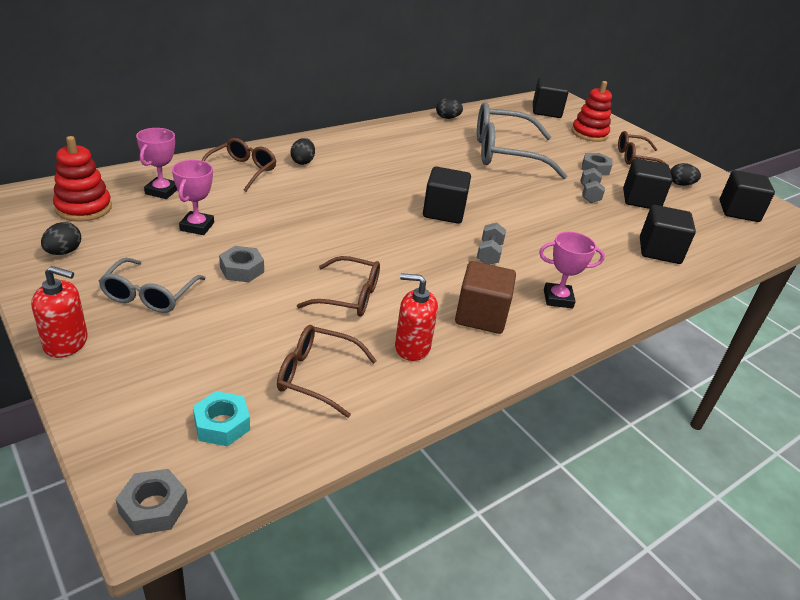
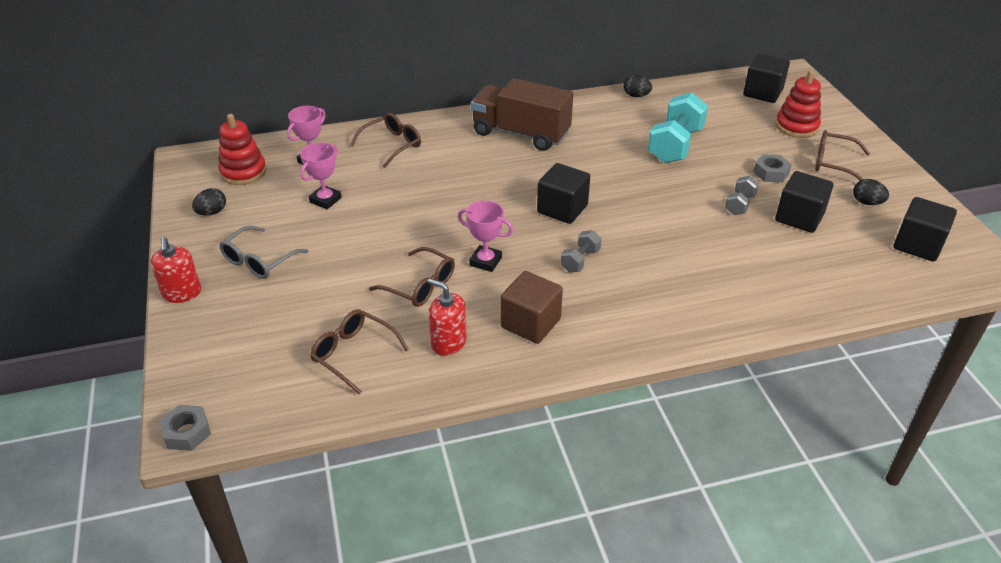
camera: 25 degrees right, 5 degrees up
red soap dispenser [31,266,88,358] -> red soap dispenser turned 45 degrees clockwise [150,237,201,303]
turquoise nut [193,391,250,446] -> none
grey nut [219,246,264,282] -> none
black egg [290,138,315,165] -> none
grey glasses [477,102,567,179] -> turquoise dumbbell [648,92,708,163]
pink trophy [539,232,605,308] -> pink trophy moved to [458,201,513,272]
black cube [640,205,696,264] -> none
none -> brown truck [471,78,573,151]

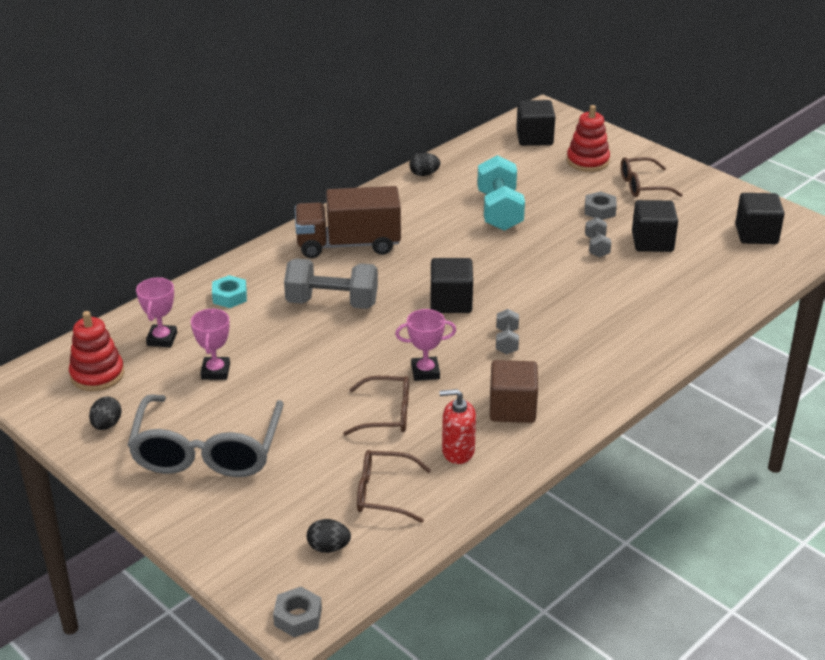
camera: 30 degrees left, 5 degrees down
red soap dispenser [150,237,201,303] -> none
grey glasses [219,226,309,279] -> grey glasses [127,394,284,477], size x1.81
brown glasses [350,113,421,168] -> turquoise nut [212,275,247,308]
black egg [853,179,889,205] -> black egg moved to [307,519,351,553]
none -> grey dumbbell [284,258,378,309]

